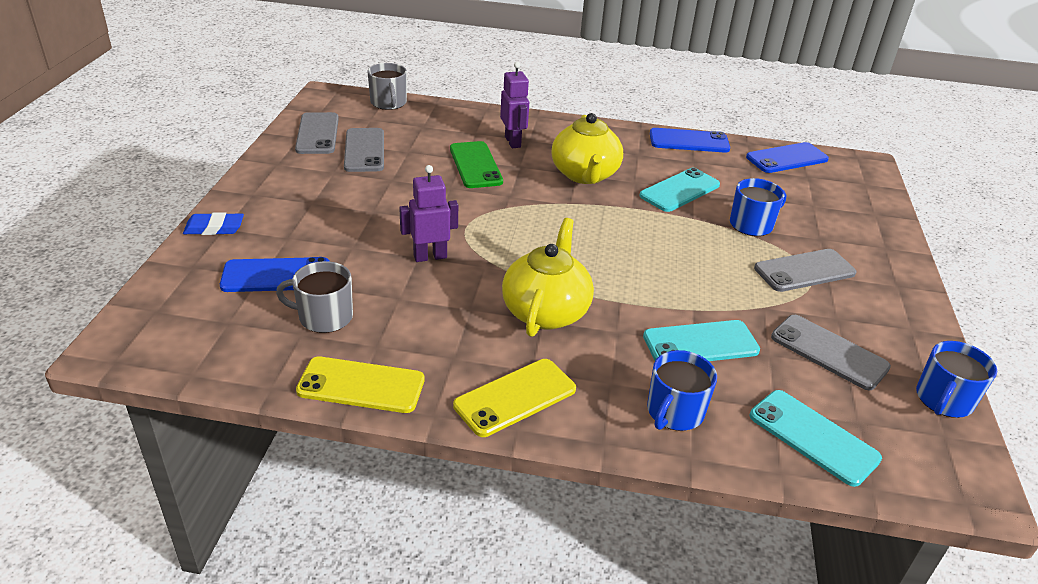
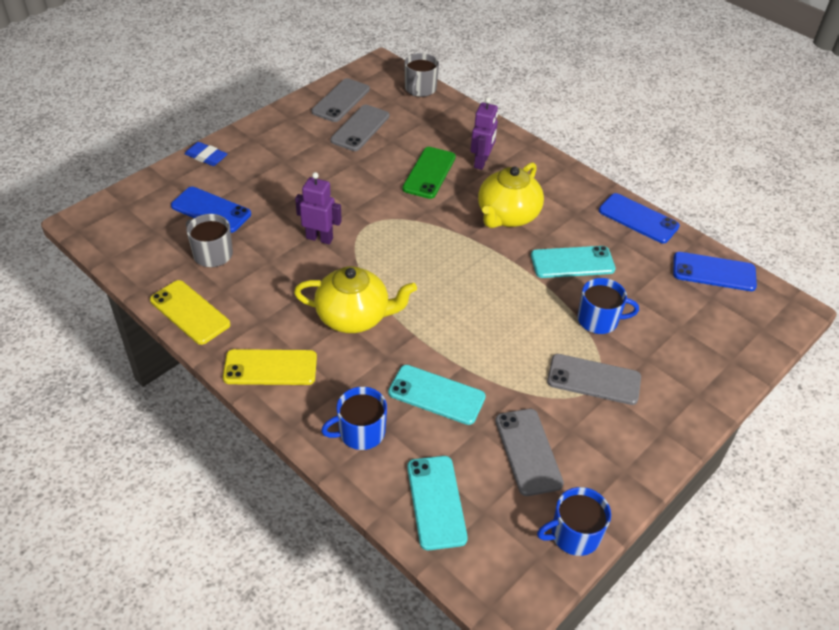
camera: 35 degrees right, 10 degrees up
yellow teapot [502,218,594,337] -> yellow teapot turned 45 degrees clockwise [294,266,417,333]

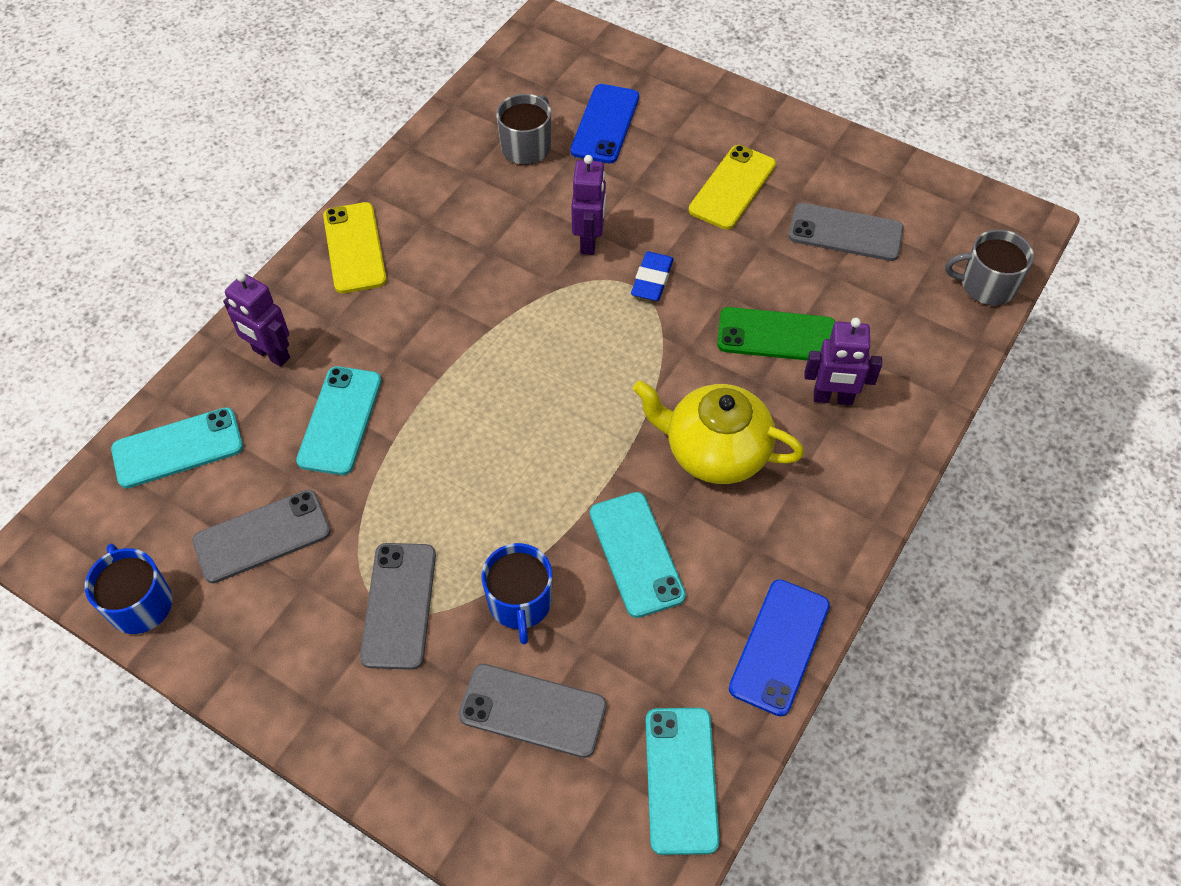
camera: 80 degrees right, 10 degrees up
yellow phone [150,280,230,345] -> yellow phone moved to [689,145,776,230]
blue eraser [184,142,227,166] -> blue eraser moved to [631,251,674,301]
yellow teapot [294,266,417,333] -> none
grey phone [312,78,370,122] -> grey phone moved to [458,664,607,758]
blue mug [321,387,387,450] -> purple robot [223,272,290,367]
blue phone [673,252,757,291] -> turquoise phone [646,708,720,855]

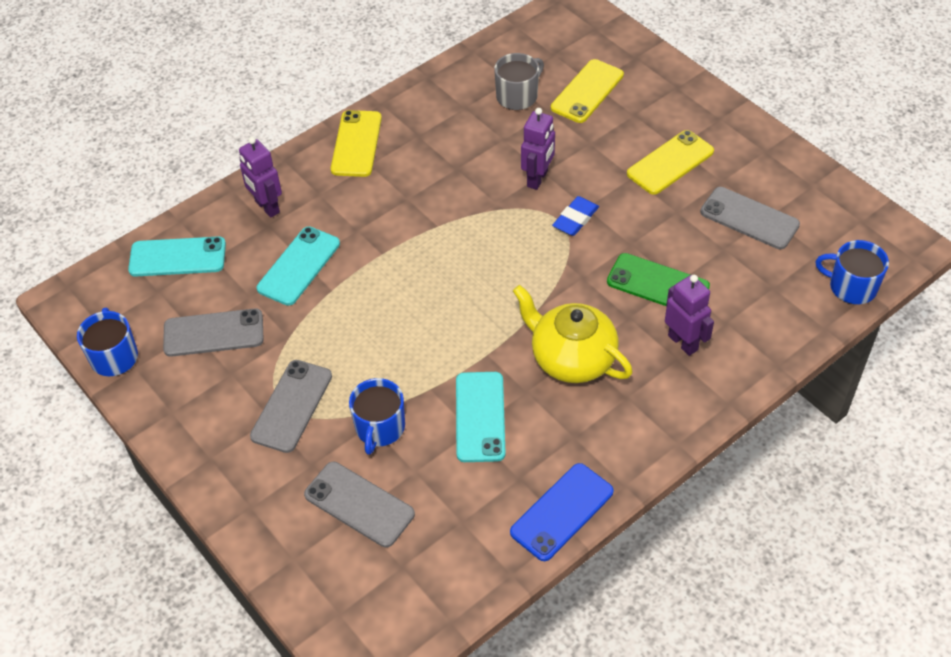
camera: 20 degrees right, 5 degrees down
blue phone [570,84,639,163] -> yellow phone [551,59,624,123]
turquoise phone [646,708,720,855] -> none
purple robot [805,318,882,405] -> purple robot turned 150 degrees counterclockwise [665,275,714,356]
grey mug [945,230,1034,305] -> blue mug [815,240,889,304]

